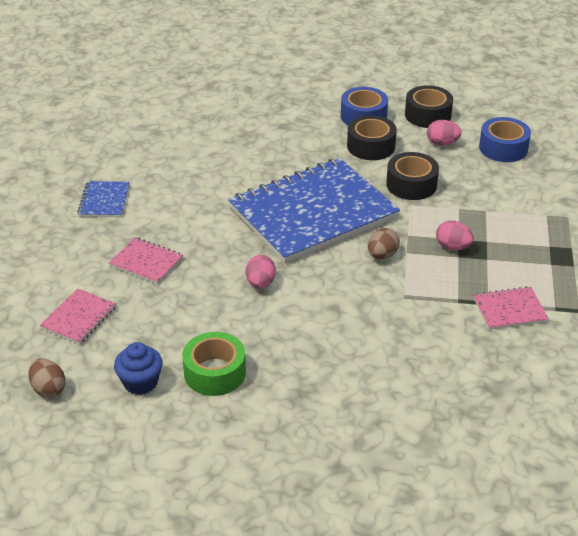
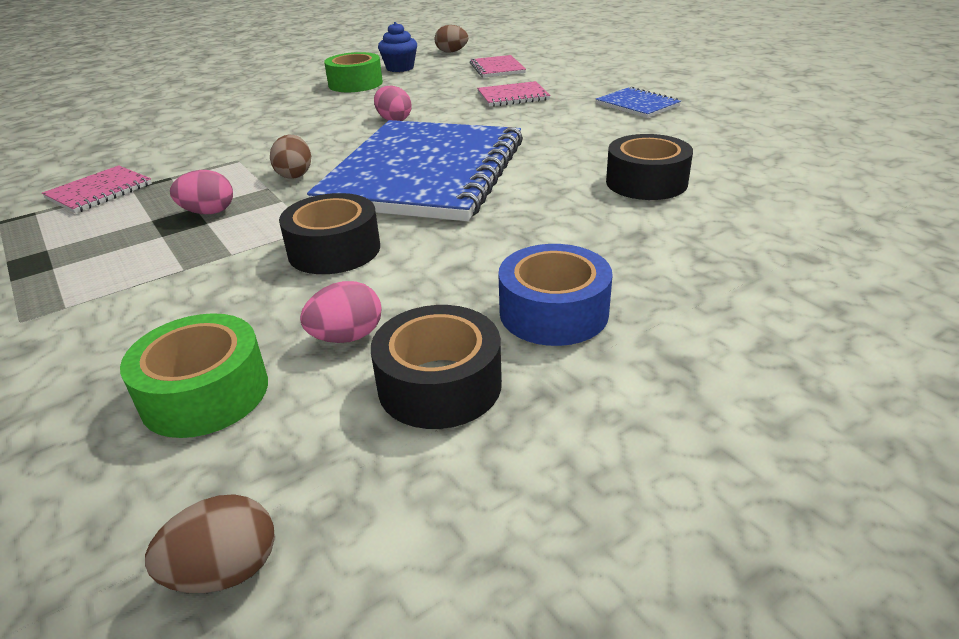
camera: 140 degrees right, 5 degrees down
black tape [347,115,397,160] -> black tape moved to [606,134,693,200]
blue tape [479,117,531,162] -> green tape [120,313,268,438]
none -> brown egg [145,494,275,593]

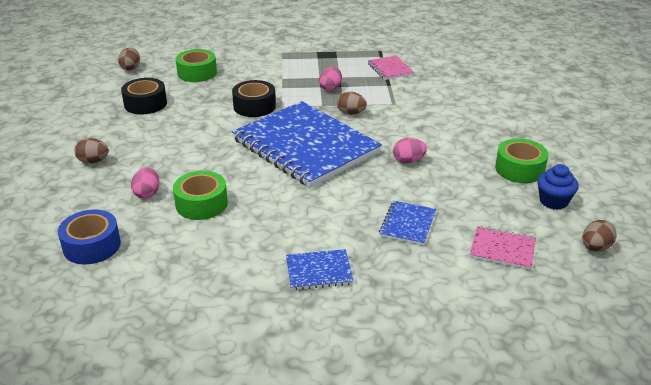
camera: 120 degrees right, 0 degrees up
pink egg [300,281,382,343] -> pink egg moved to [131,167,159,199]
pink notebook [477,81,550,107] -> blue notebook [379,201,436,245]
blue tape [498,244,613,346] -> blue tape moved to [58,210,121,265]
black tape [606,134,693,200] -> green tape [173,171,228,220]
none -> brown egg [74,138,109,164]

